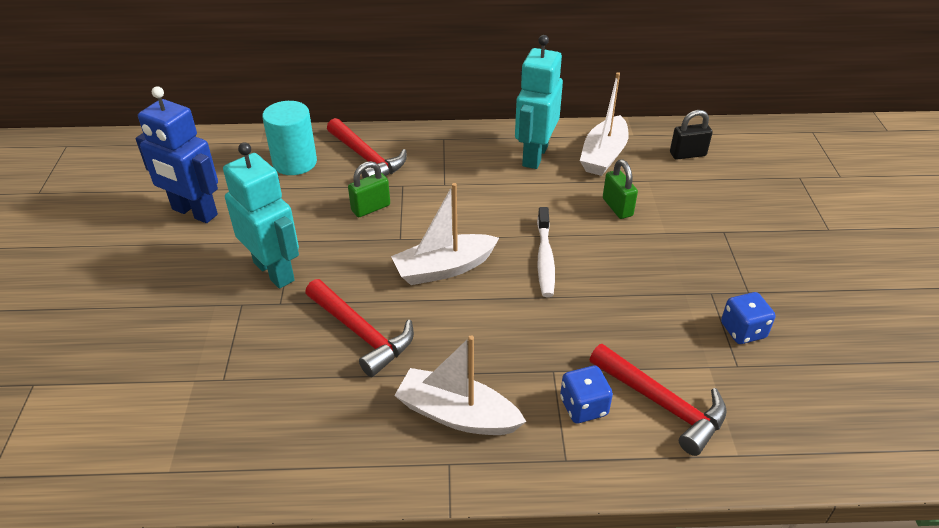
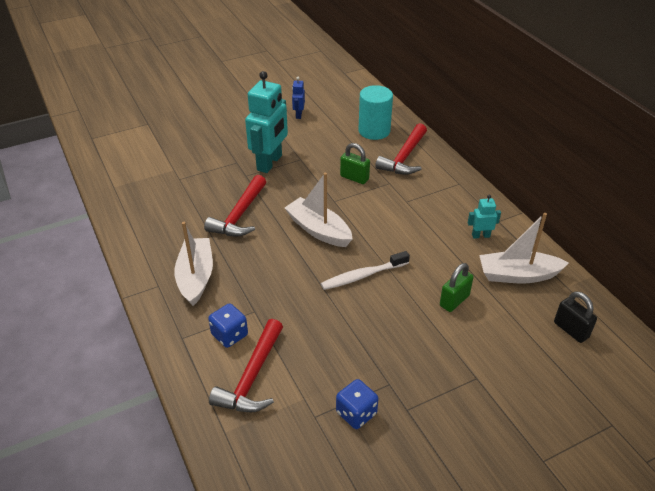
camera: 65 degrees right, 0 degrees up
blue robot [136,86,218,223] -> blue robot [292,76,305,119], size x0.46
turquoise robot [515,35,563,169] -> turquoise robot [468,195,501,239], size x0.46

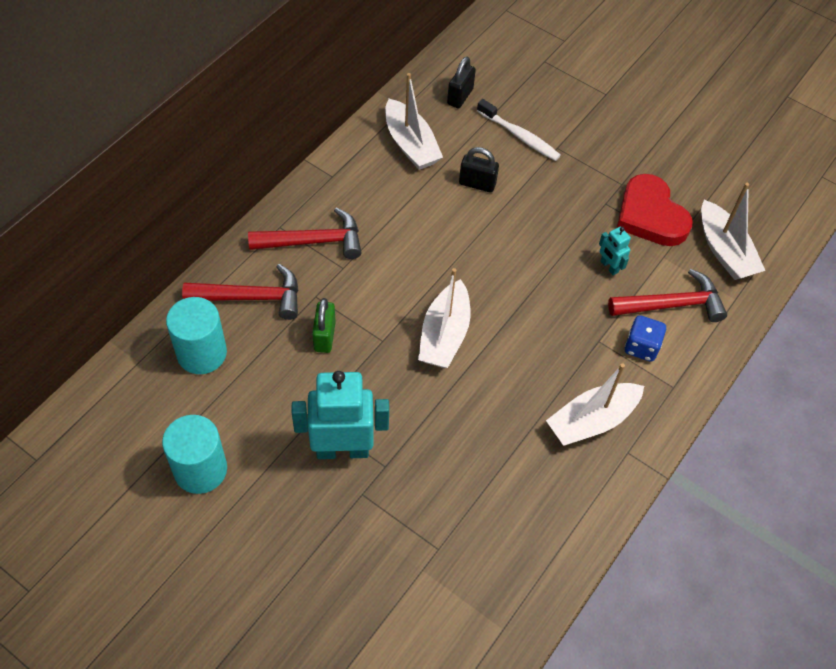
camera: 120 degrees left, 15 degrees up
red hammer [204,175,266,237] -> red hammer moved to [248,208,362,259]
blue robot [292,76,305,119] -> turquoise cylinder [162,415,227,494]
white toothbrush [321,251,410,290] -> white toothbrush moved to [477,99,561,161]
blue dice [336,379,379,429] -> red heart [617,174,692,246]
green padlock [440,263,474,312] -> black padlock [459,147,499,193]
turquoise robot [468,195,501,239] -> turquoise robot moved to [599,227,631,275]
none -> white boat [701,183,765,280]

